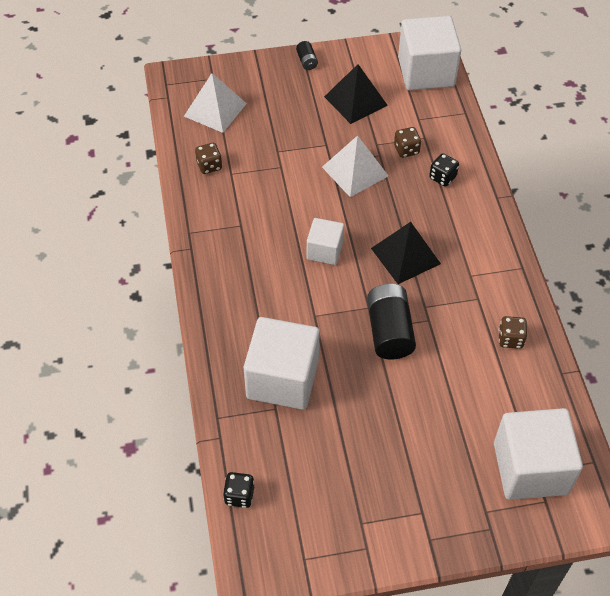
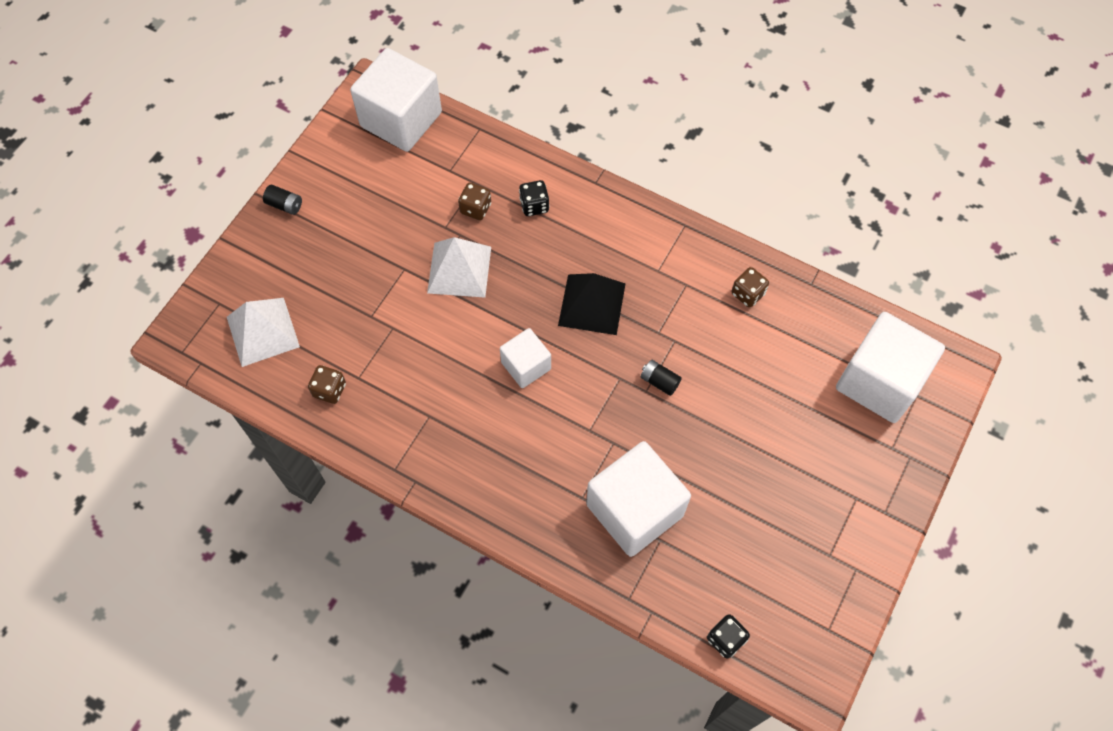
camera: 50 degrees left, 10 degrees up
black pyramid [324,64,388,124] -> none
black battery [367,284,416,360] -> black battery [641,360,682,396], size x0.48

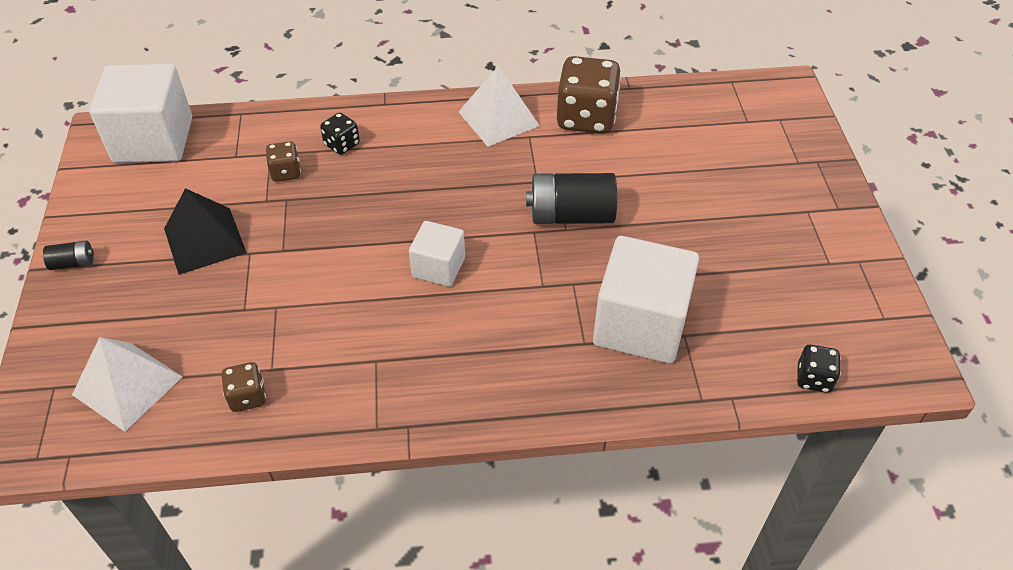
camera: 35 degrees left, 15 degrees down
white pyramid [427,237,491,297] -> white pyramid moved to [459,66,540,147]
black pyramid [558,273,626,335] -> black pyramid moved to [164,188,247,275]
black battery [641,360,682,396] -> black battery [526,173,617,224], size x2.09
brown dice [731,267,769,307] -> brown dice [557,56,621,134], size x2.02
white cube [836,312,945,423] -> none

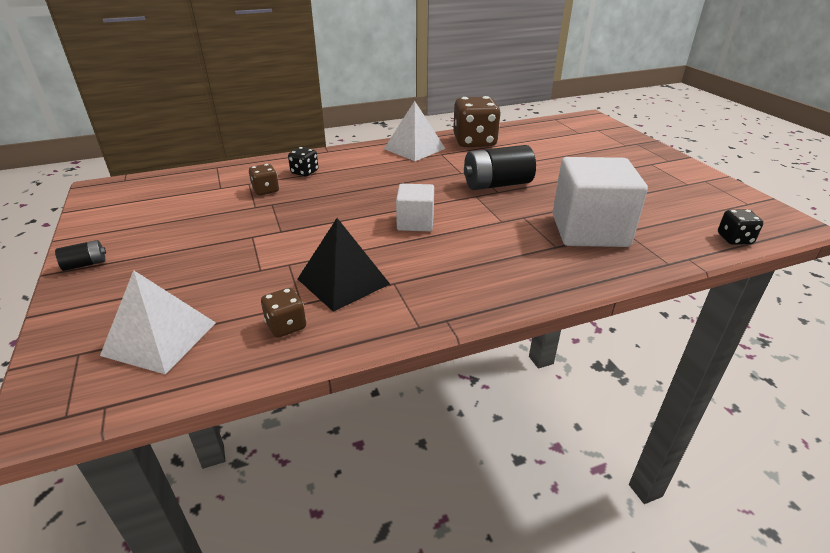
camera: 15 degrees left, 15 degrees down
white cube [89,64,192,163] -> none
black pyramid [164,188,247,275] -> black pyramid moved to [298,218,390,312]

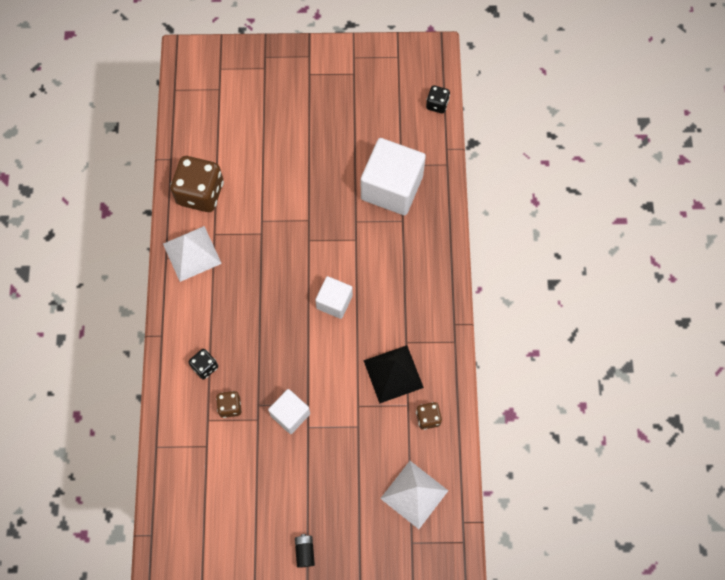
camera: 70 degrees left, 35 degrees up
black battery [464,145,536,190] -> none
none -> white cube [268,389,310,434]

